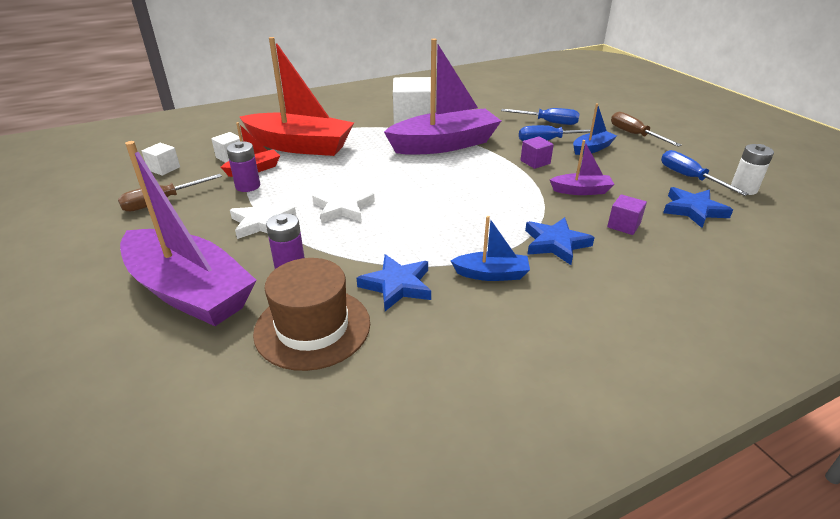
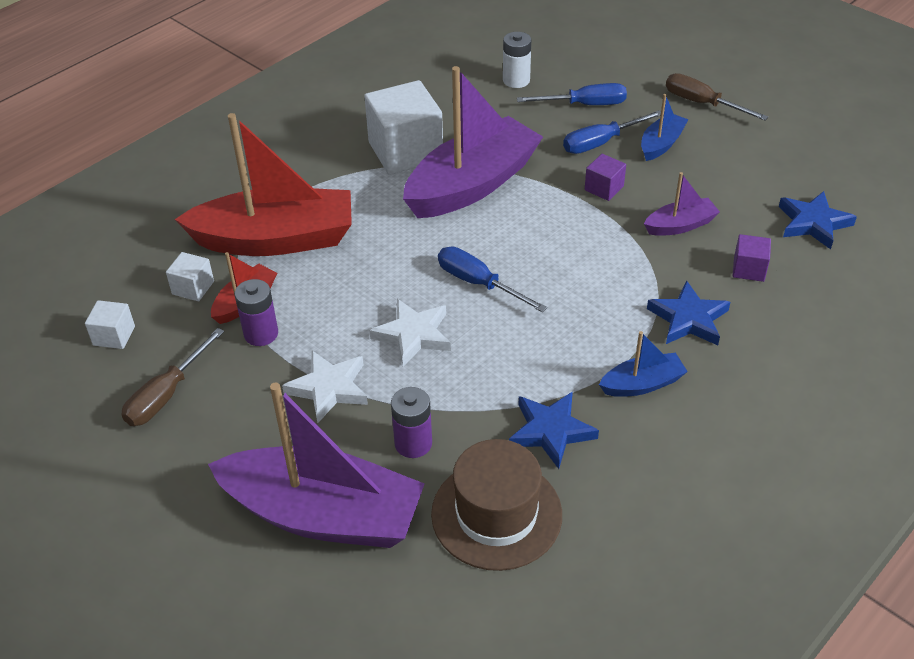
camera: 20 degrees left, 10 degrees up
blue screwdriver [661,150,749,196] -> blue screwdriver moved to [438,247,547,312]
white battery [731,144,774,195] -> white battery moved to [503,32,531,88]

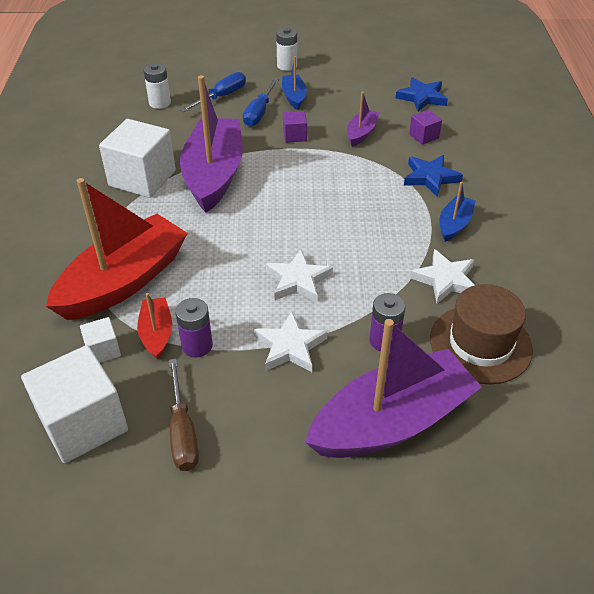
camera: 45 degrees left, 0 degrees up
white cube [85,300,135,349] -> white cube [21,345,128,463], size x2.13
blue screwdriver [438,247,547,312] -> none
blue star [509,391,599,469] -> white star [410,249,475,304]
brown screwdriver [666,73,768,120] -> white battery [276,28,297,71]

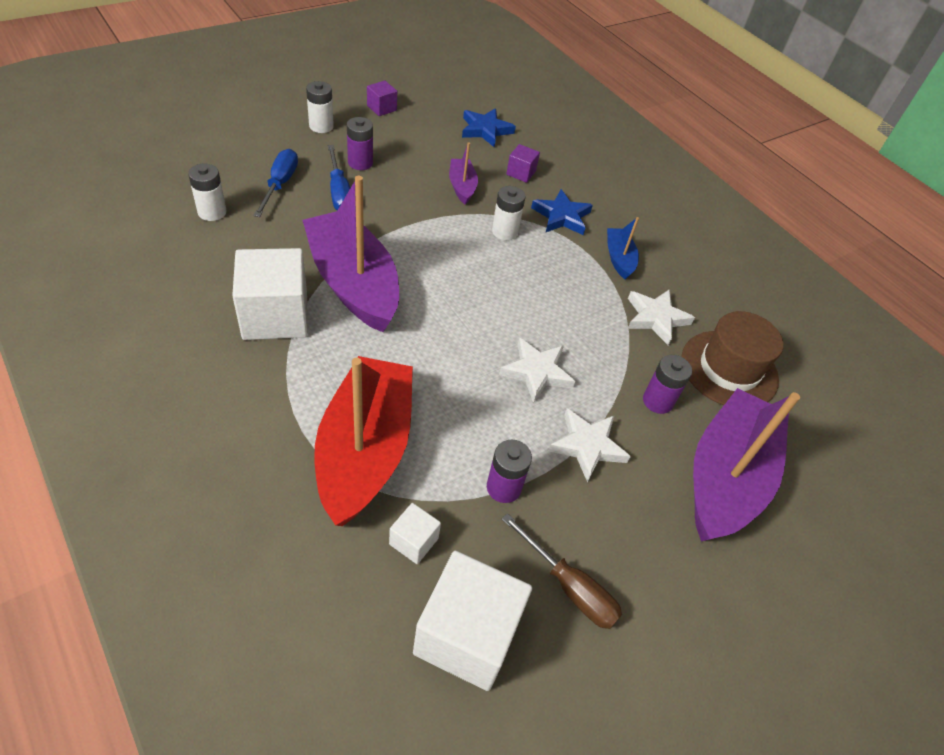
camera: 40 degrees left, 5 degrees up
red boat [137,293,172,360] -> none
blue boat [282,56,307,110] -> purple battery [347,117,373,170]
purple cube [283,111,307,143] -> purple cube moved to [367,81,397,116]
none -> white battery [492,186,525,240]

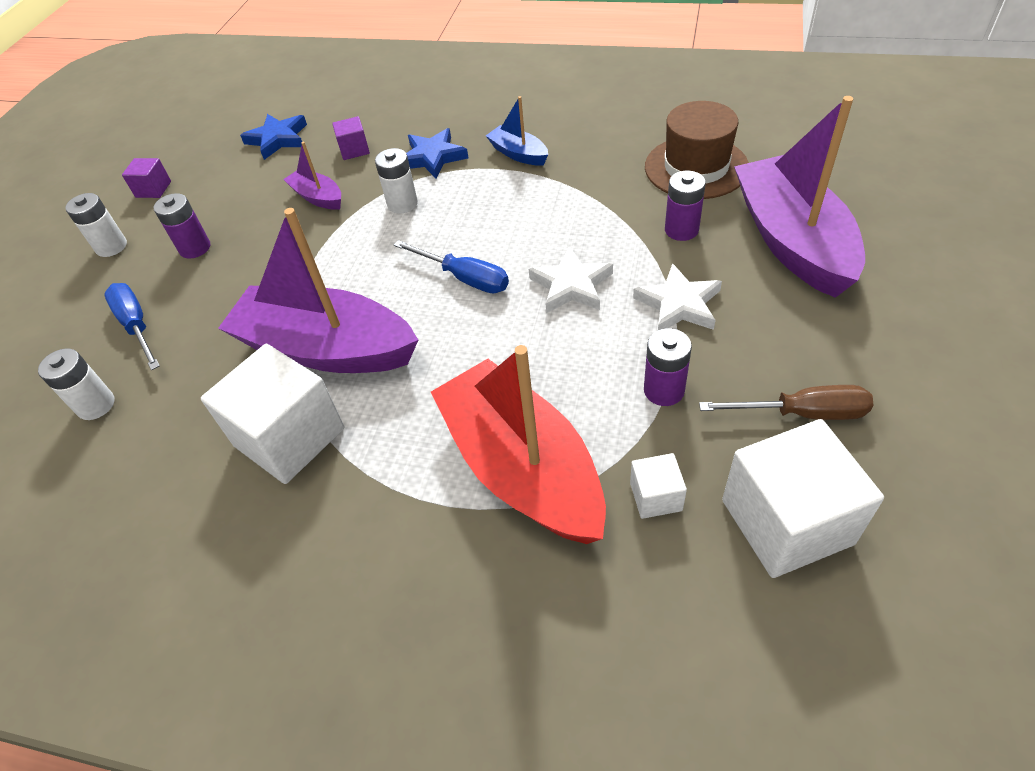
camera: 30 degrees left, 0 degrees up
blue screwdriver [328,145,350,210] -> blue screwdriver moved to [394,240,509,293]
white star [628,290,695,345] -> none

